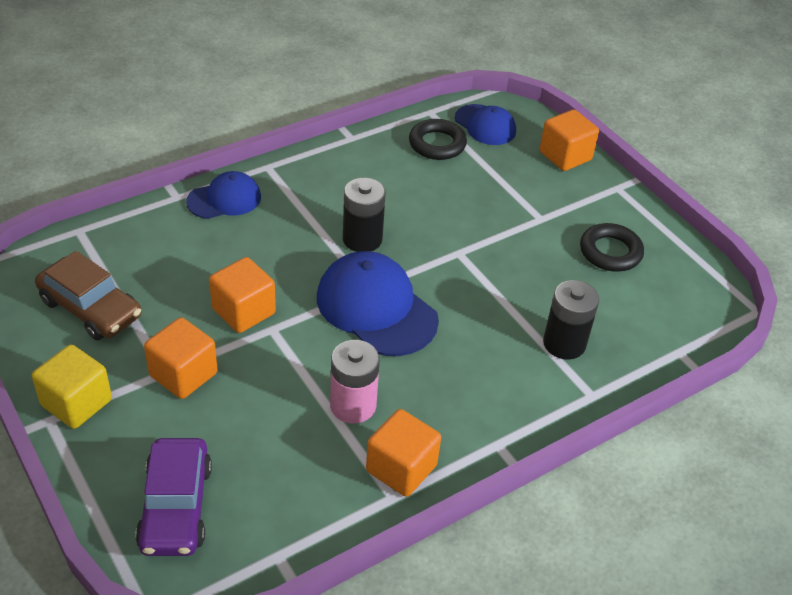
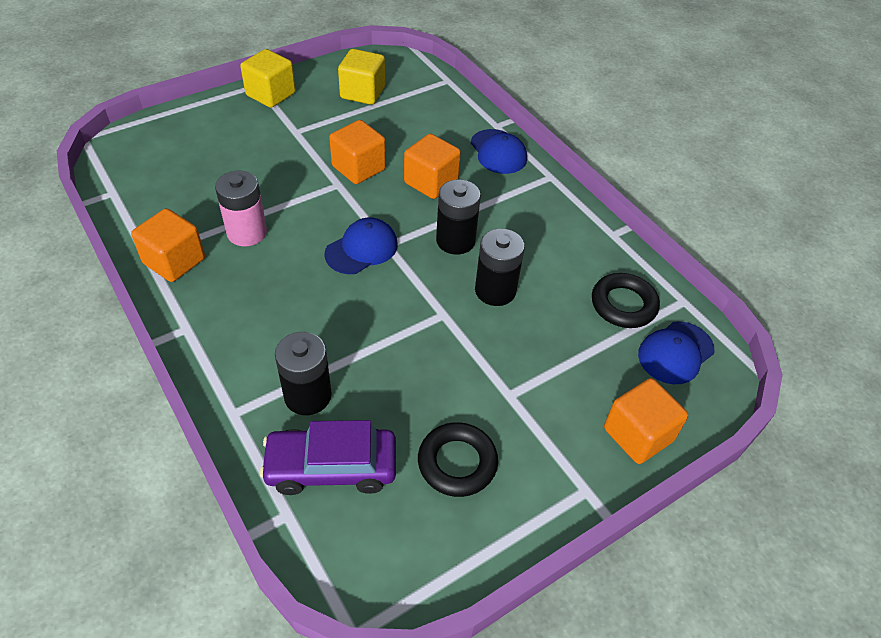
camera: 90 degrees right, 5 degrees up
brown car [35,251,142,340] -> yellow cube [338,49,385,105]
purple car [136,438,212,556] -> purple car moved to [260,420,396,495]
orange cube [144,317,218,399] -> orange cube moved to [404,134,461,199]
blue cap [317,251,439,356] -> blue cap [325,218,398,274], size x0.60
none -> black battery [475,229,525,306]

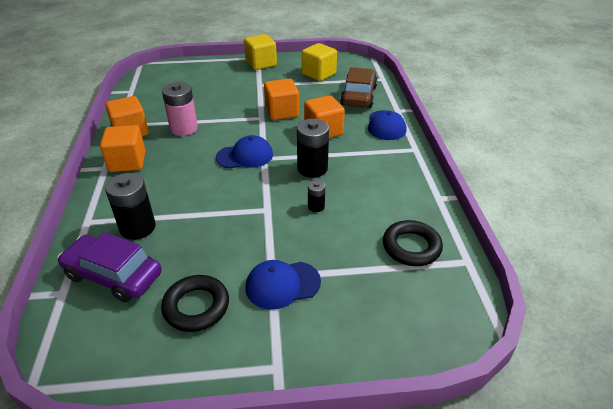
camera: 30 degrees right, 10 degrees down
black battery [475,229,525,306] -> black battery [308,180,325,212], size x0.51
orange cube [604,378,688,464] -> orange cube moved to [100,125,146,172]
blue cap [638,321,714,384] -> blue cap moved to [246,260,321,310]
none -> brown car [340,67,378,108]

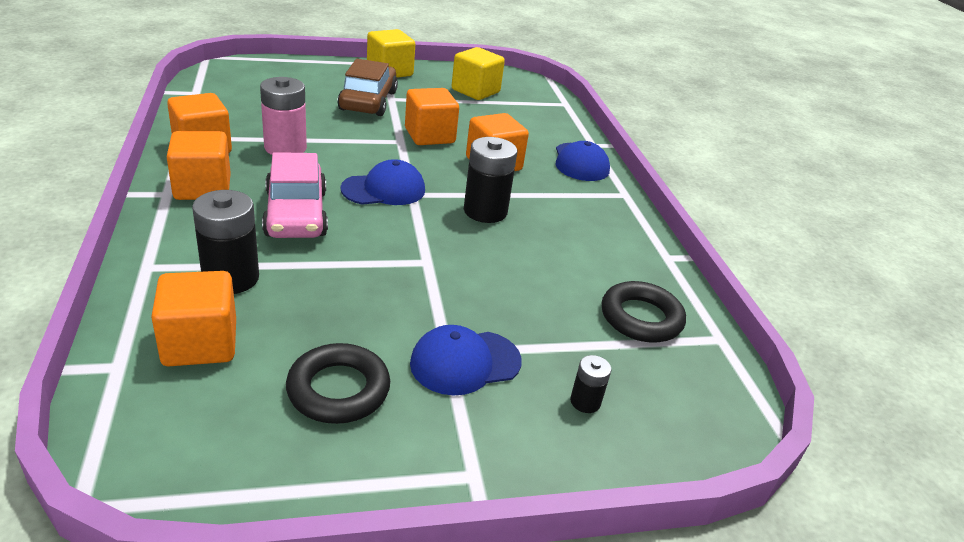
camera: 10 degrees left, 5 degrees down
purple car [57,232,162,303] -> orange cube [151,271,236,366]
black battery [308,180,325,212] -> black battery moved to [570,355,611,413]
brown car [340,67,378,108] -> brown car moved to [337,59,398,116]
none -> pink car [262,152,328,238]

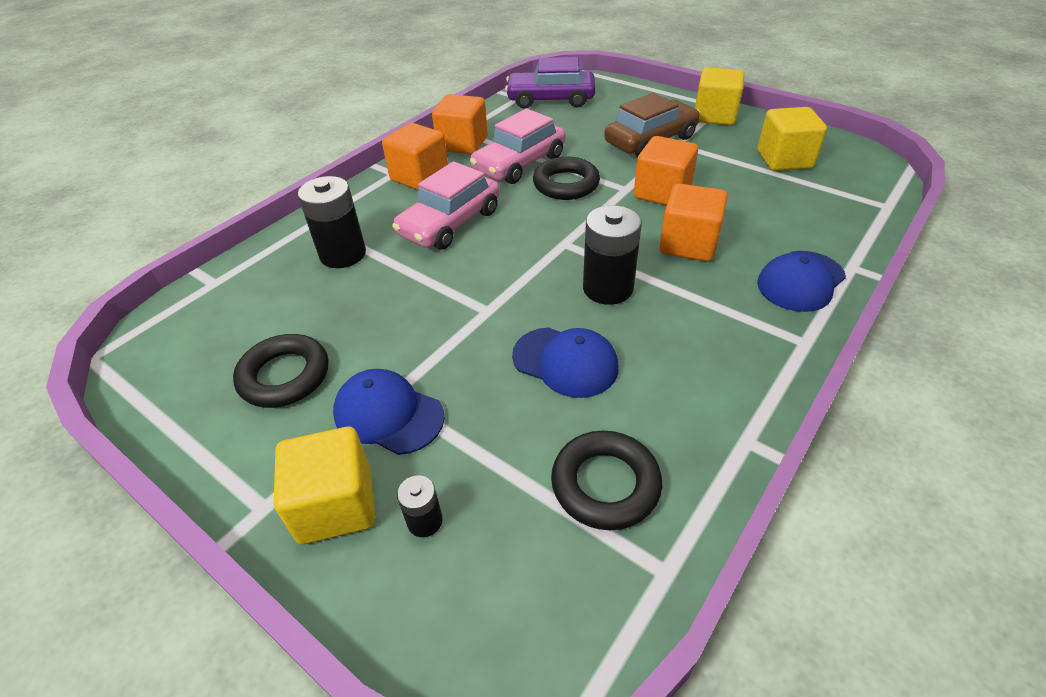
camera: 55 degrees right, 10 degrees up
orange cube [151,271,236,366] -> none
pink battery [260,77,307,155] -> pink car [470,109,566,184]
blue cap [341,159,425,205] -> blue cap moved to [512,327,619,398]
none -> yellow cube [274,427,375,544]
none -> purple car [505,57,596,109]
none -> black ring [533,157,600,200]

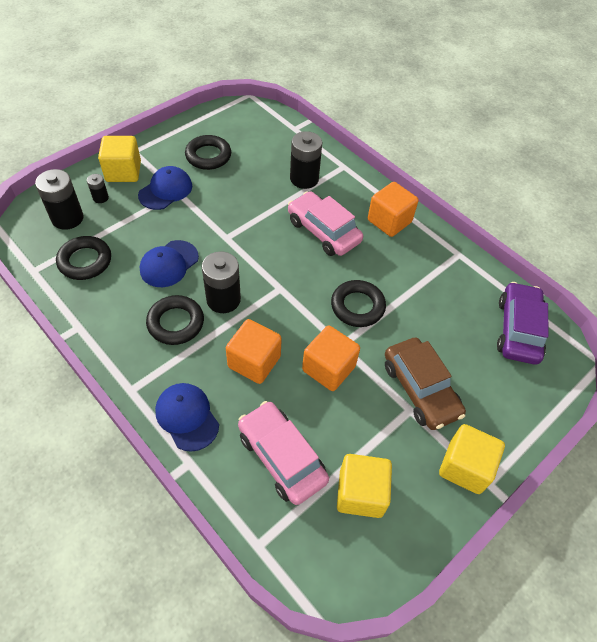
camera: 95 degrees right, 10 degrees up
orange cube [432,94,488,155] -> none
pink car [470,109,566,184] -> pink car moved to [238,401,329,505]
none -> black battery [35,169,84,230]
none -> black ring [146,295,204,345]

